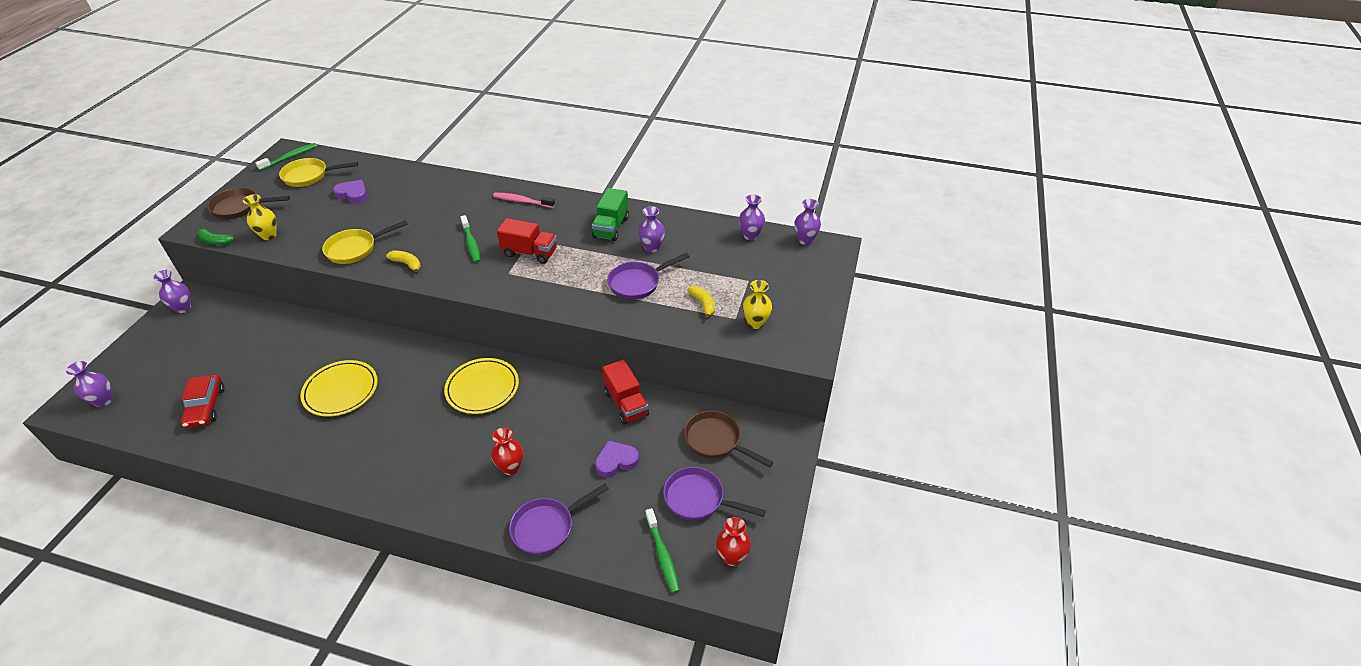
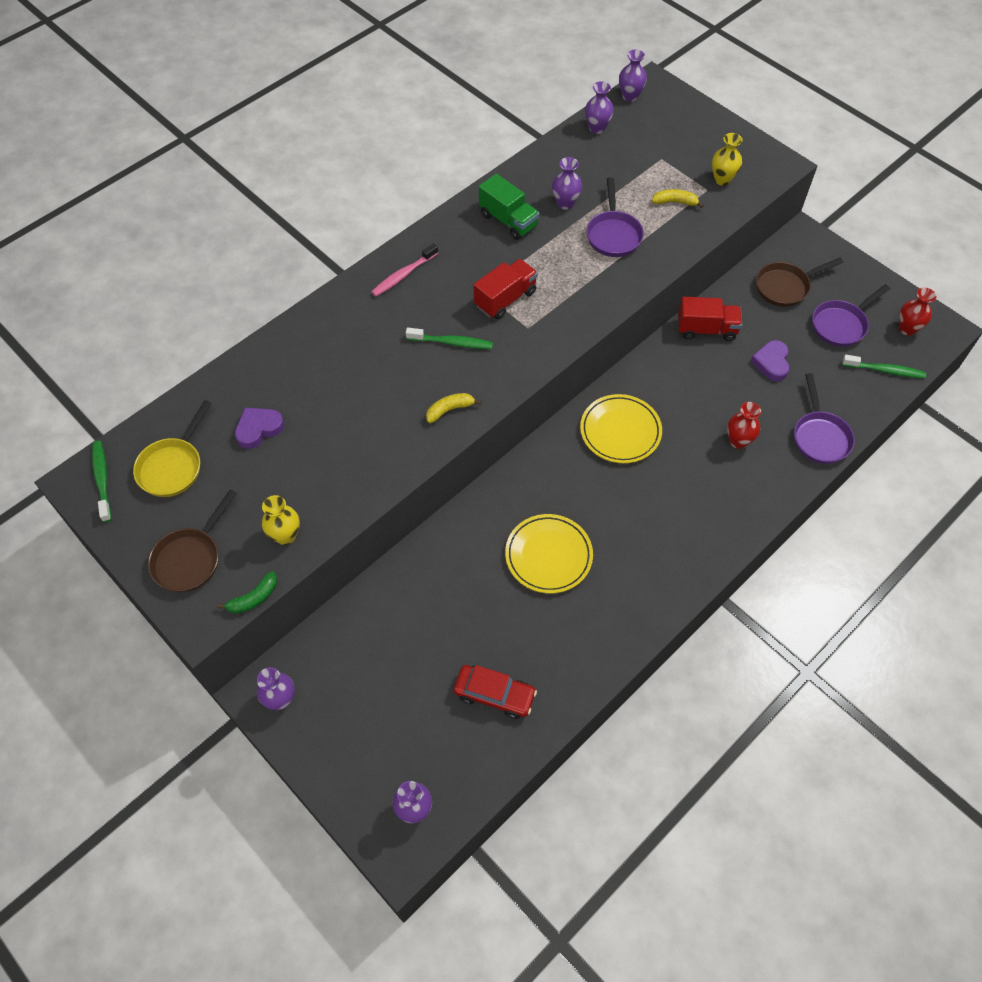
camera: 60 degrees left, 15 degrees up
yellow pan [322,220,408,264] -> none

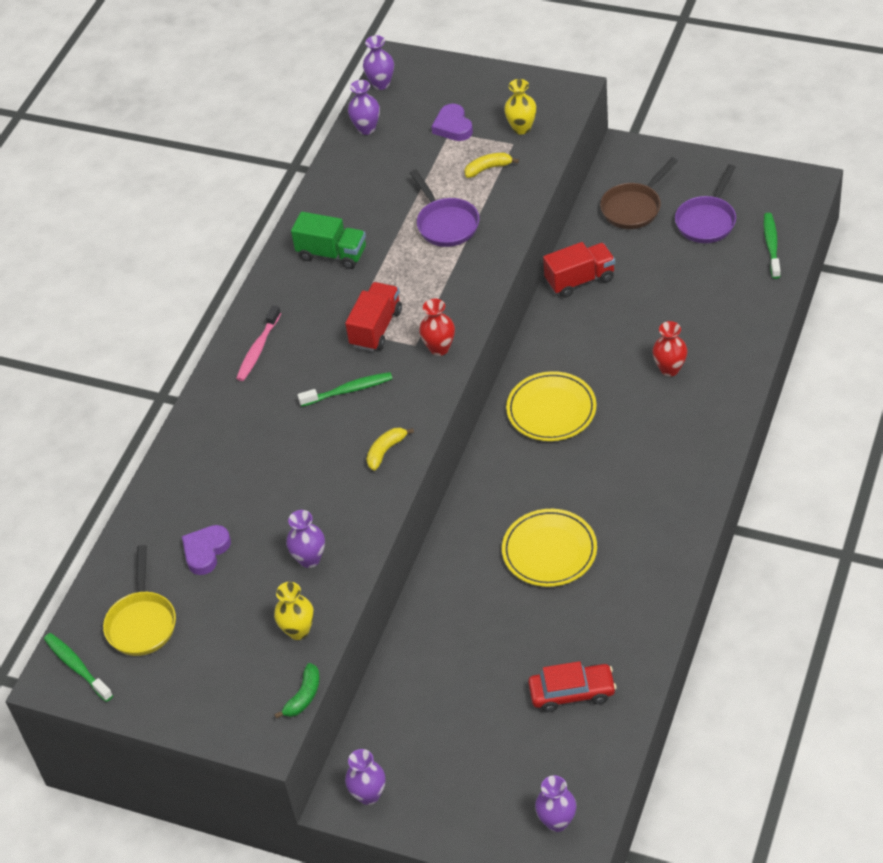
camera: 20 degrees left, 10 degrees down
brown pan [148,489,237,593] -> none
purple vase [552,157,582,210] -> purple vase moved to [286,510,325,568]
purple heart [750,340,790,381] -> purple heart moved to [431,104,473,141]
purple pan [794,373,855,464] -> none
green toothbrush [842,355,926,378] -> green toothbrush turned 75 degrees counterclockwise [763,213,780,279]
red vase [899,288,936,336] -> red vase moved to [419,299,455,356]

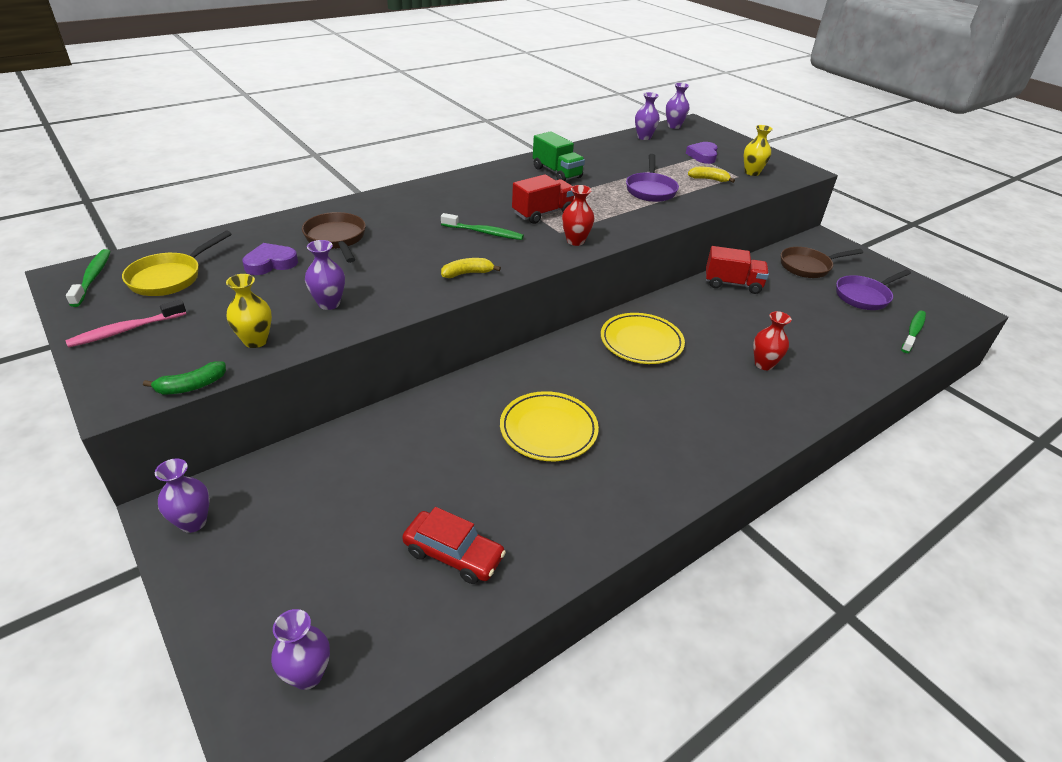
camera: 25 degrees right, 10 degrees down
pink toothbrush [236,305,281,381] -> pink toothbrush moved to [65,300,186,348]
none -> brown pan [302,212,366,263]

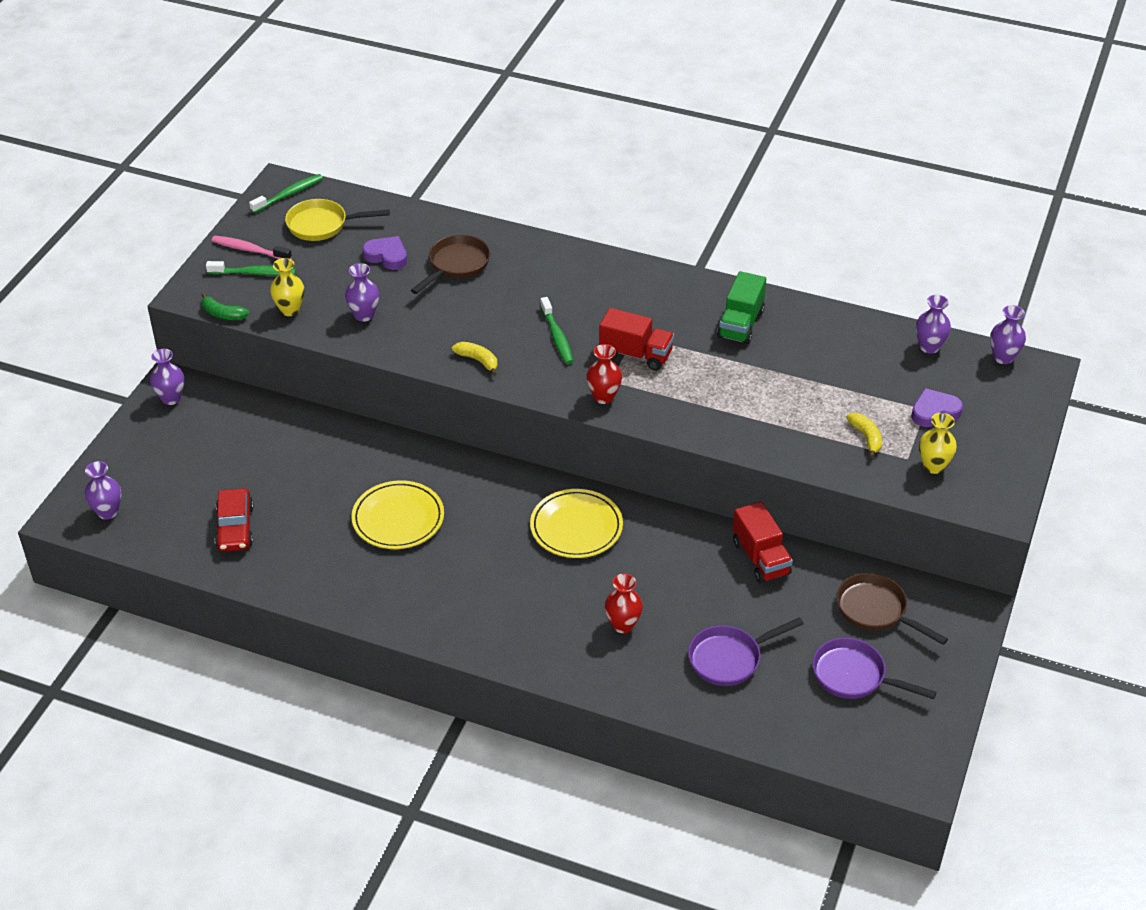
camera: 60 degrees right, 5 degrees up
purple pan [626,154,679,202] -> purple pan moved to [688,617,804,686]
green toothbrush [901,310,926,353] -> green toothbrush moved to [206,261,296,276]

